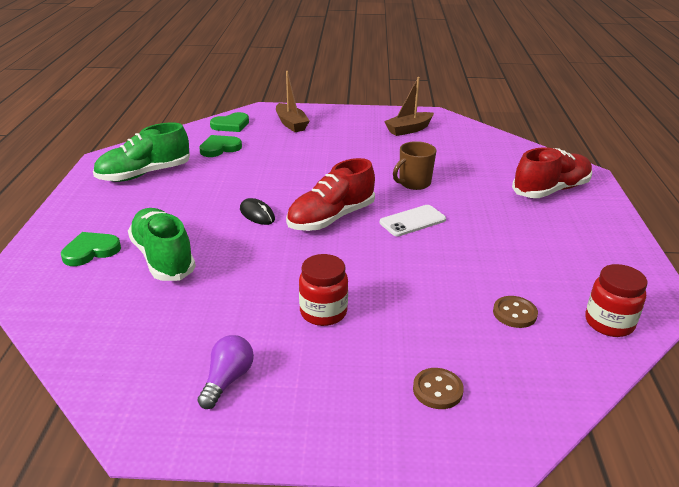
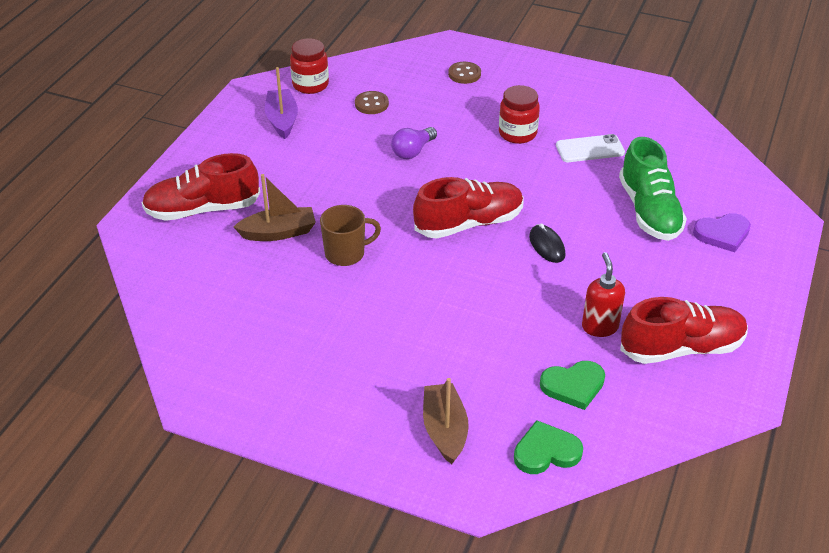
camera: 160 degrees left, 10 degrees up
green heart [61,232,121,266] -> purple heart [693,213,751,252]
green shoe [93,122,190,182] -> red shoe [620,297,748,364]
purple light bulb [198,335,254,409] -> purple light bulb moved to [391,127,437,159]
white phone [380,205,446,236] -> white phone moved to [556,134,625,162]
brown boat [384,77,434,136] -> brown boat moved to [234,174,316,241]
none -> purple boat [265,67,298,139]
none -> red soap dispenser [582,252,625,337]

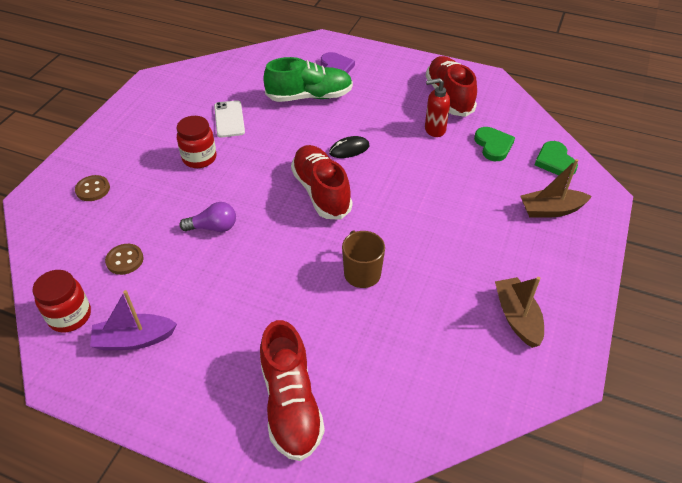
camera: 90 degrees left, 5 degrees up
brown boat [234,174,316,241] -> brown boat moved to [495,277,544,348]
purple light bulb [391,127,437,159] -> purple light bulb turned 45 degrees counterclockwise [179,202,236,232]

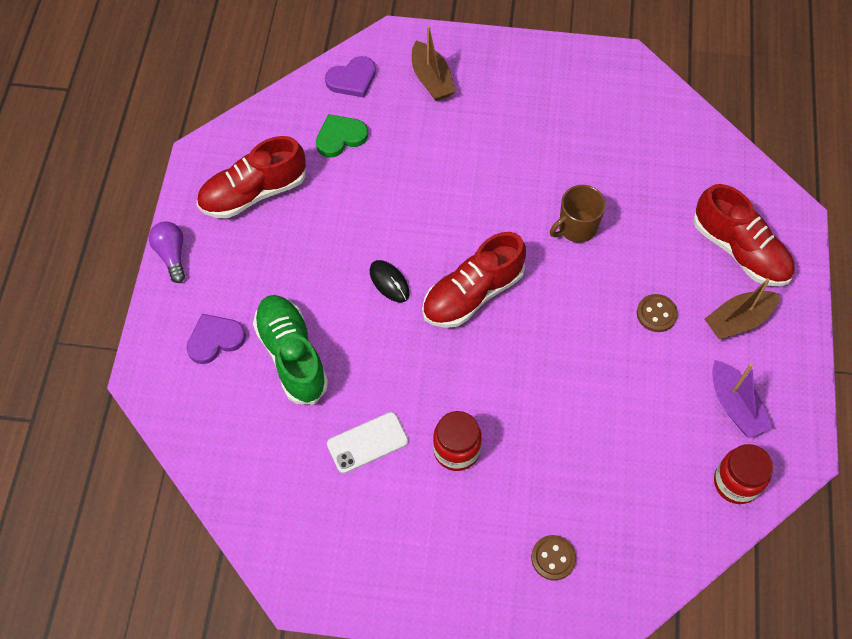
camera: 105 degrees left, 15 degrees up
brown button [105,244,144,275] -> brown button moved to [637,294,678,332]
purple light bulb [179,202,236,232] -> purple light bulb moved to [149,221,185,283]
red shoe [260,320,325,461] -> red shoe turned 75 degrees clockwise [693,184,795,287]
red soap dispenser [425,78,450,137] -> none
brown boat [495,277,544,348] -> brown boat moved to [705,278,780,339]
green heart [535,141,578,176] -> purple heart [325,56,376,97]

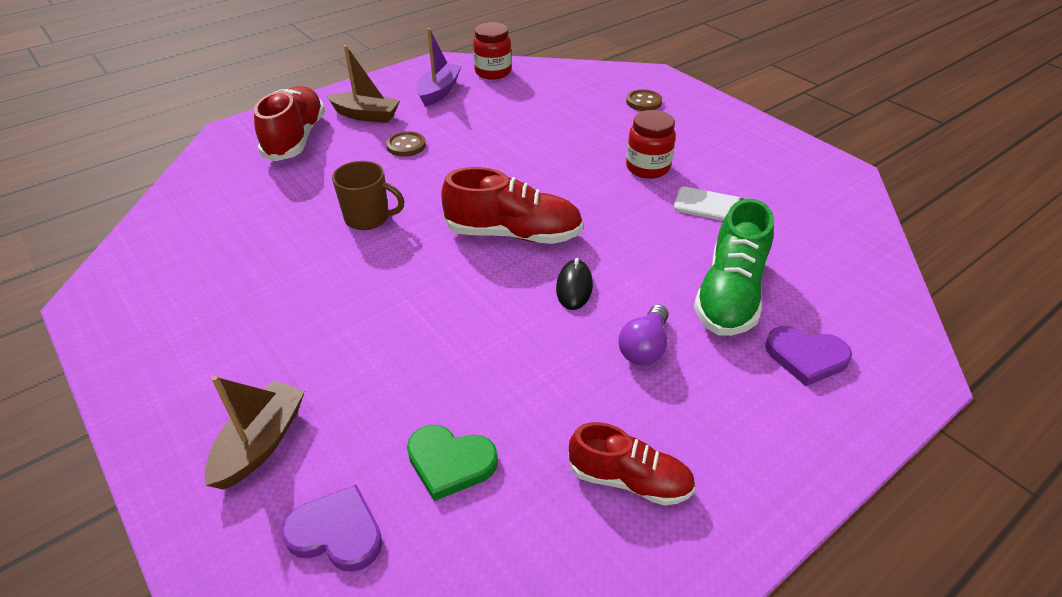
camera: 135 degrees left, 20 degrees down
purple light bulb [149,221,185,283] -> purple light bulb moved to [619,304,669,366]
red shoe [197,136,306,219] -> red shoe [568,422,696,505], size x0.65

